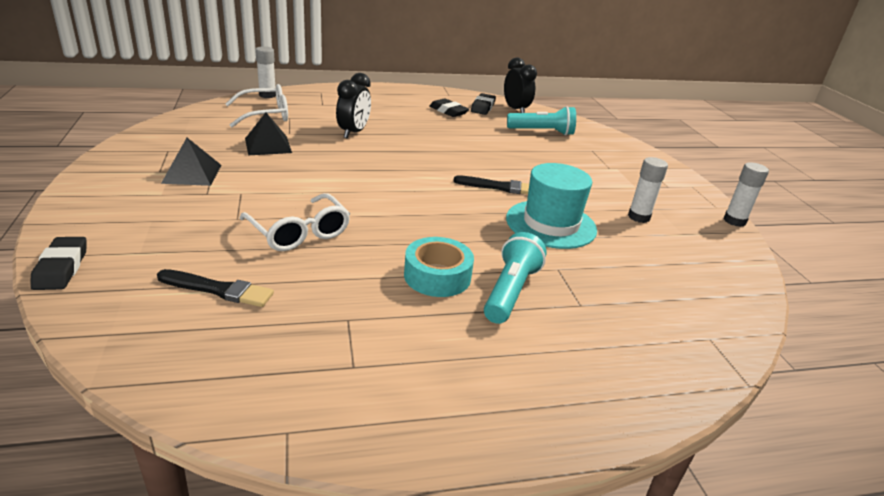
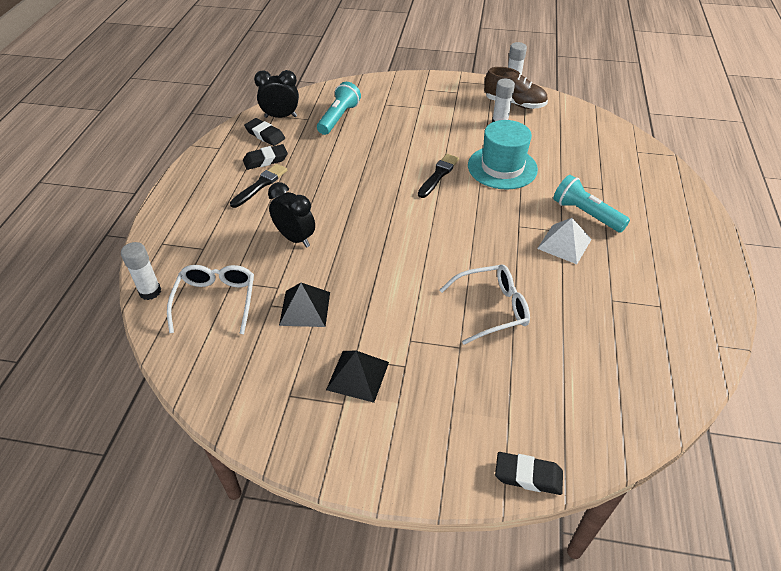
camera: 65 degrees left, 15 degrees up
black brush [157,269,274,307] -> black brush moved to [230,164,287,208]
turquoise tape [404,237,474,297] -> white pyramid [537,218,592,264]
none -> brown shoe [484,67,548,109]

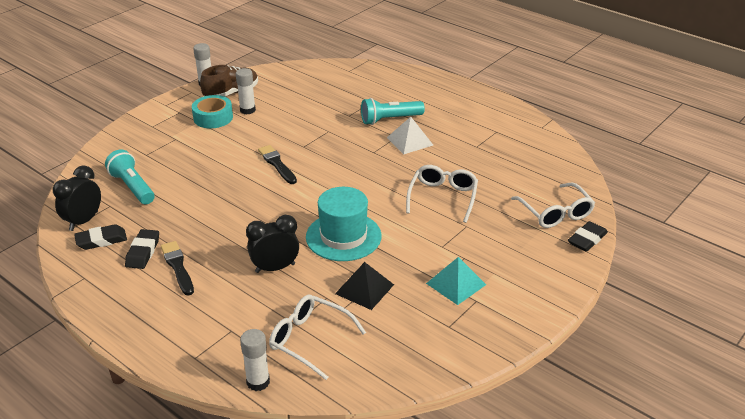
camera: 60 degrees left, 10 degrees down
black pyramid [326,351,389,403] -> turquoise pyramid [426,257,486,305]
turquoise hat [468,120,538,190] -> turquoise hat moved to [306,187,382,261]
none -> turquoise tape [192,95,233,128]
none -> white glasses [511,182,595,228]

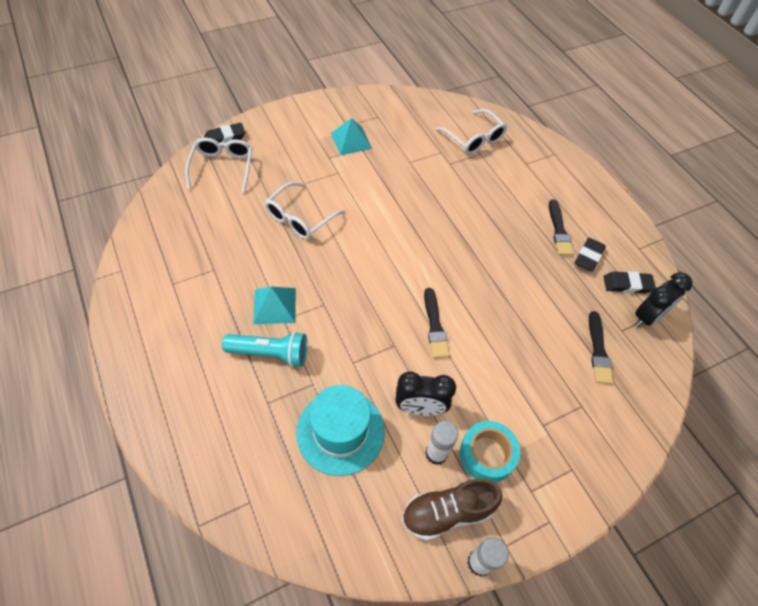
camera: 160 degrees left, 20 degrees up
turquoise flashlight [105,149,154,204] -> black brush [589,311,613,384]
white glue stick [240,329,270,391] -> none
black clock [246,215,299,273] -> black clock moved to [396,371,456,416]
turquoise hat [306,187,382,261] -> turquoise hat moved to [296,385,385,476]
black pyramid [335,262,394,310] -> none
white pyramid [387,117,433,154] -> turquoise pyramid [253,287,296,324]

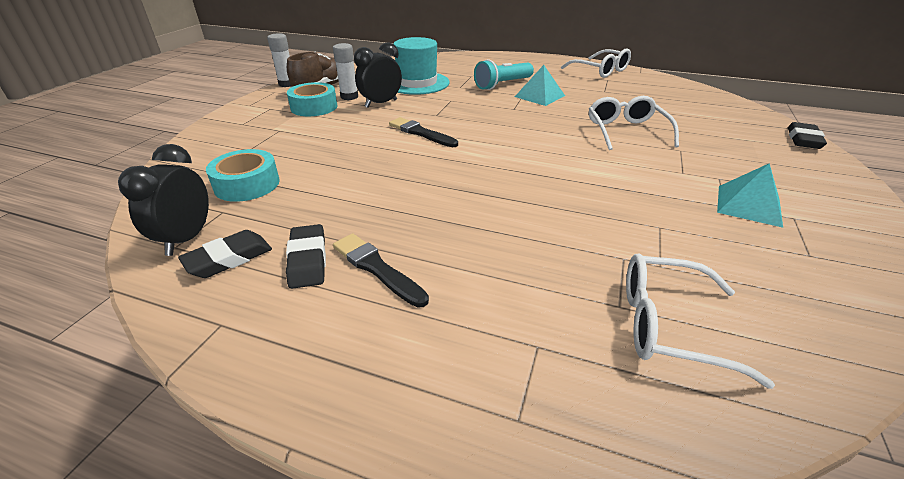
camera: 140 degrees right, 20 degrees down
white glasses [185,138,252,193] -> white glasses moved to [561,48,631,78]
black brush [589,311,613,384] -> turquoise tape [206,149,280,202]

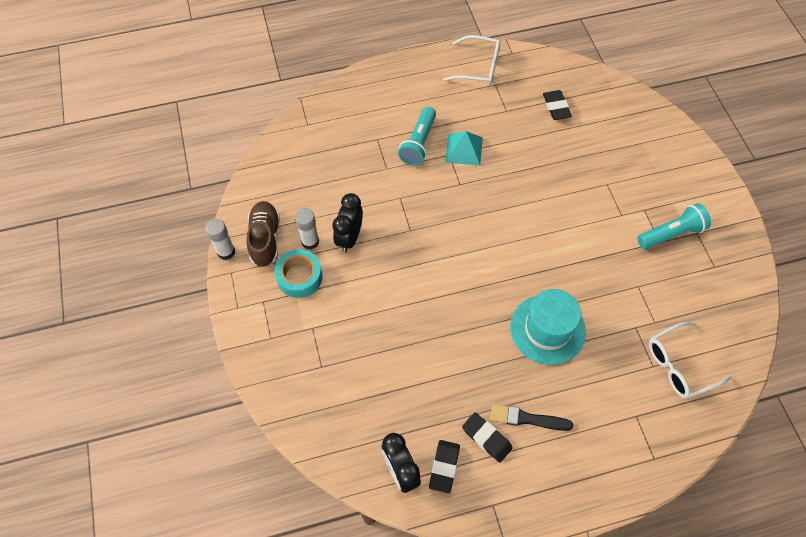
camera: 35 degrees left, 25 degrees up
turquoise tape [206,149,280,202] -> none
black brush [389,117,458,147] -> none
turquoise hat [394,37,450,95] -> turquoise hat moved to [510,289,586,365]
white glasses [589,96,679,150] -> none
turquoise pyramid [717,163,783,228] -> turquoise flashlight [637,203,711,249]
black eraser [788,122,827,149] -> black eraser moved to [543,90,572,120]

